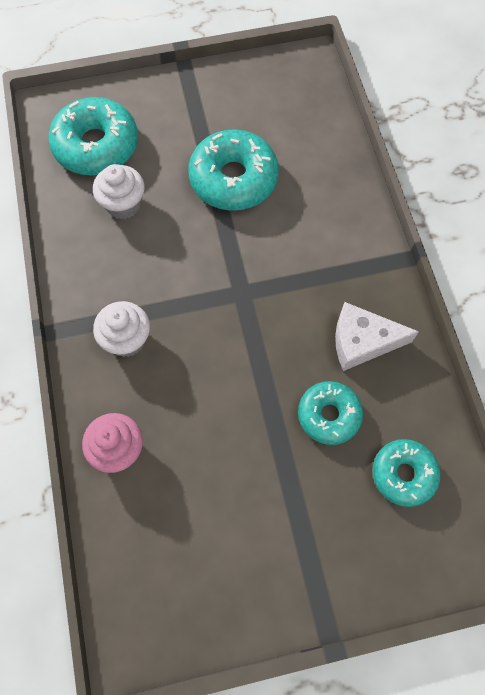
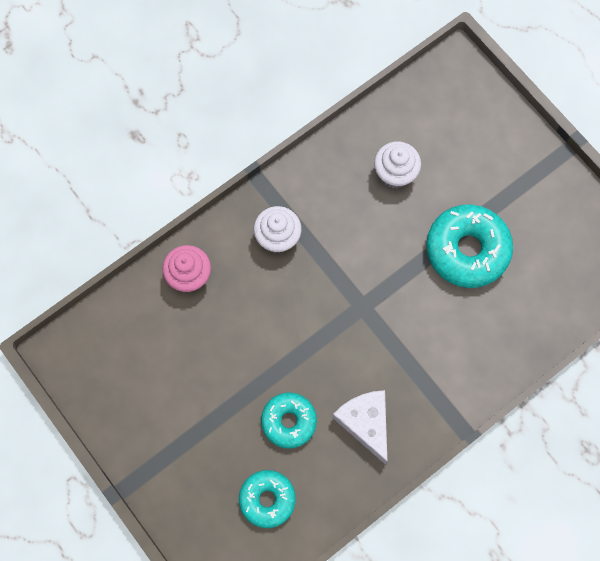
camera: 65 degrees right, 5 degrees up
turquoise donut [49,97,138,175] -> none

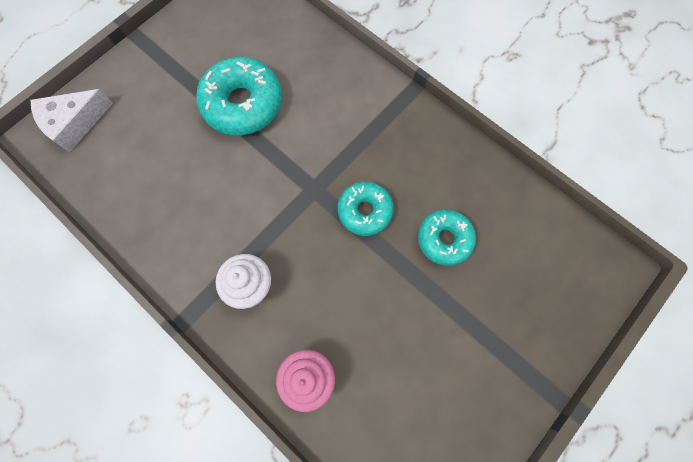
camera: 100 degrees left, 0 degrees up
turquoise donut [239,470,296,528] -> turquoise donut moved to [338,182,394,236]
white cheese [332,390,387,464] -> white cheese moved to [30,89,113,153]
white cupcake [374,141,421,188] -> none

